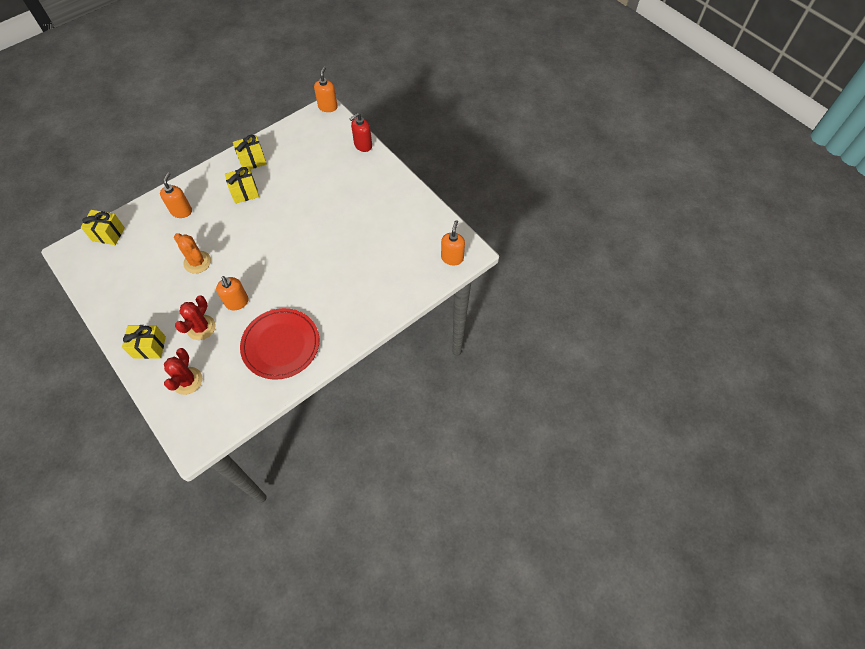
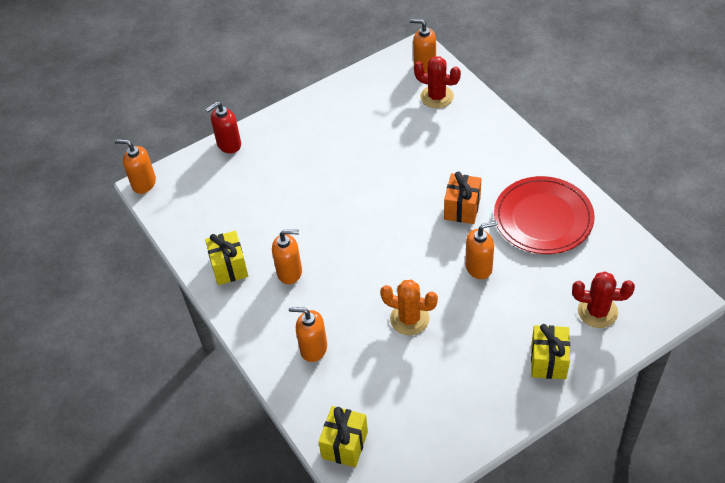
camera: 80 degrees left, 10 degrees down
orange cactus [174,233,211,274] -> orange cactus turned 60 degrees clockwise [380,280,438,335]
red cactus [175,295,216,340] -> red cactus moved to [414,56,461,108]
yellow gift [225,167,259,204] -> orange soap dispenser [272,230,302,284]
red soap dispenser [350,113,372,152] -> red soap dispenser turned 90 degrees clockwise [205,102,241,153]
none -> orange gift [444,171,481,224]

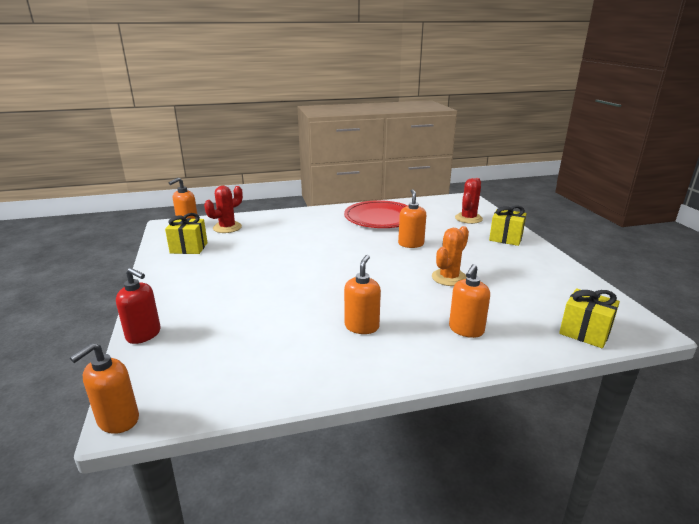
camera: 75 degrees left, 25 degrees down
red soap dispenser [205,102,241,153] -> red soap dispenser turned 45 degrees counterclockwise [116,268,161,344]
yellow gift [205,231,248,285] -> yellow gift moved to [165,213,208,254]
orange gift [444,171,481,224] -> none

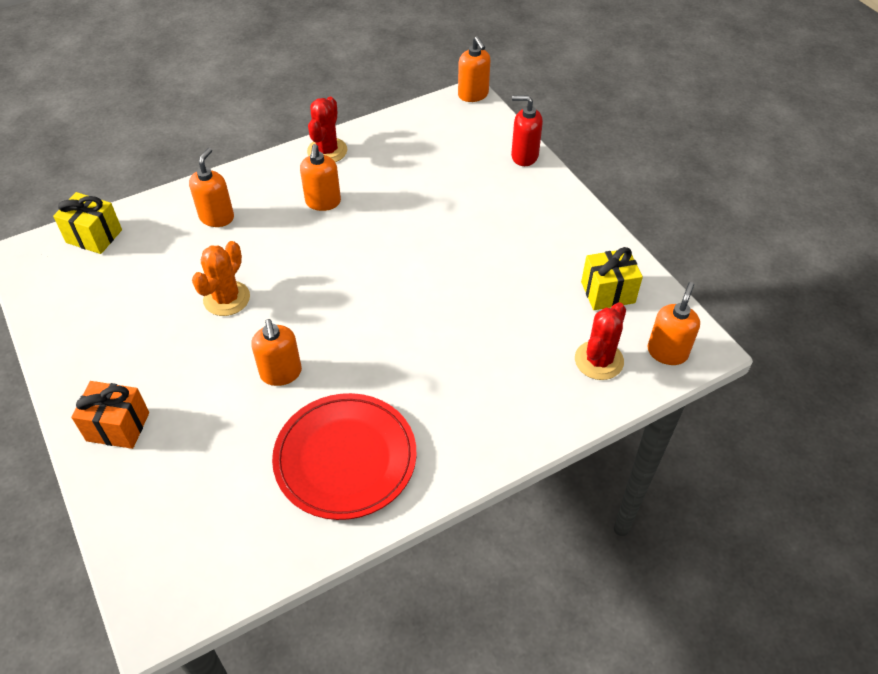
camera: 165 degrees right, 25 degrees up
orange soap dispenser [70,343,139,434] -> orange soap dispenser turned 135 degrees clockwise [458,36,490,102]
red cactus [455,178,483,224] -> red cactus moved to [307,97,347,162]
yellow gift [489,206,527,246] -> orange gift [71,381,149,449]

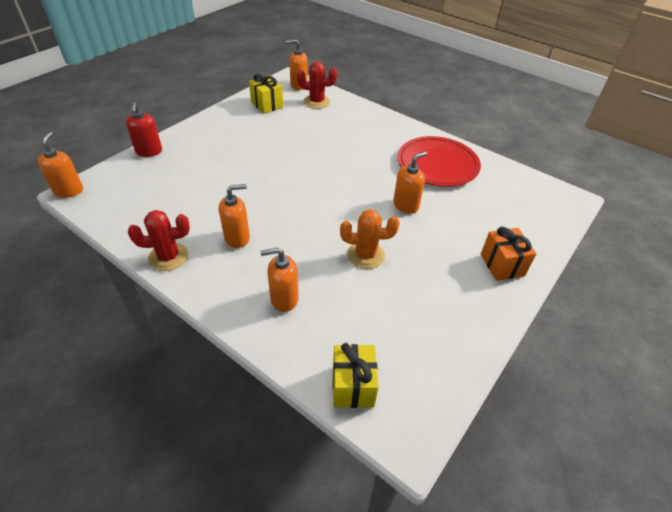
camera: 115 degrees left, 5 degrees down
orange soap dispenser [458,36,490,102] -> orange soap dispenser turned 45 degrees counterclockwise [37,132,83,198]

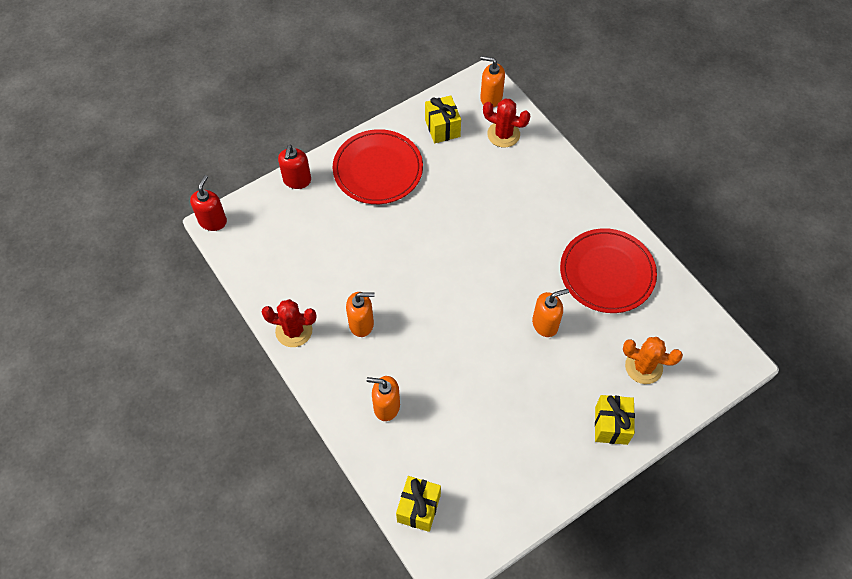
camera: 20 degrees right, 15 degrees up
orange soap dispenser [37,132,83,198] -> red soap dispenser [190,175,227,231]
orange cactus [340,209,400,269] -> orange cactus moved to [623,337,683,384]
orange gift [481,227,536,281] -> yellow gift [595,395,635,445]
none -> red plate [333,129,423,204]

